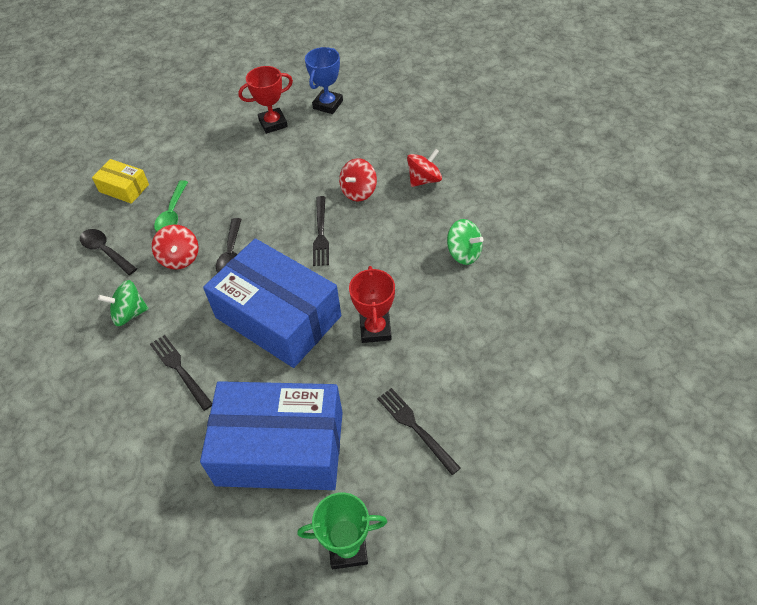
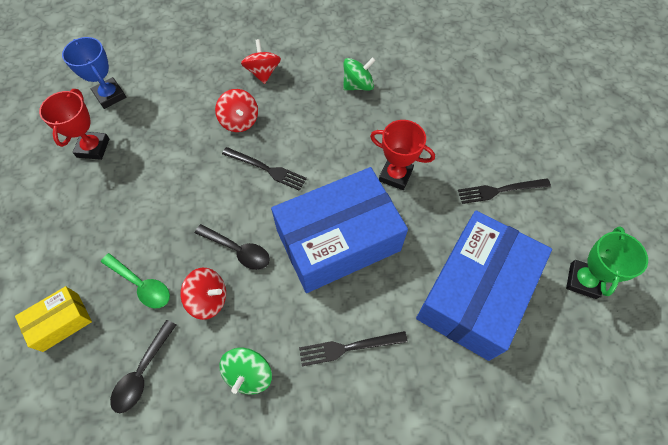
camera: 65 degrees left, 10 degrees up
black spoon [80,229,137,275] -> black spoon turned 45 degrees counterclockwise [110,320,176,413]

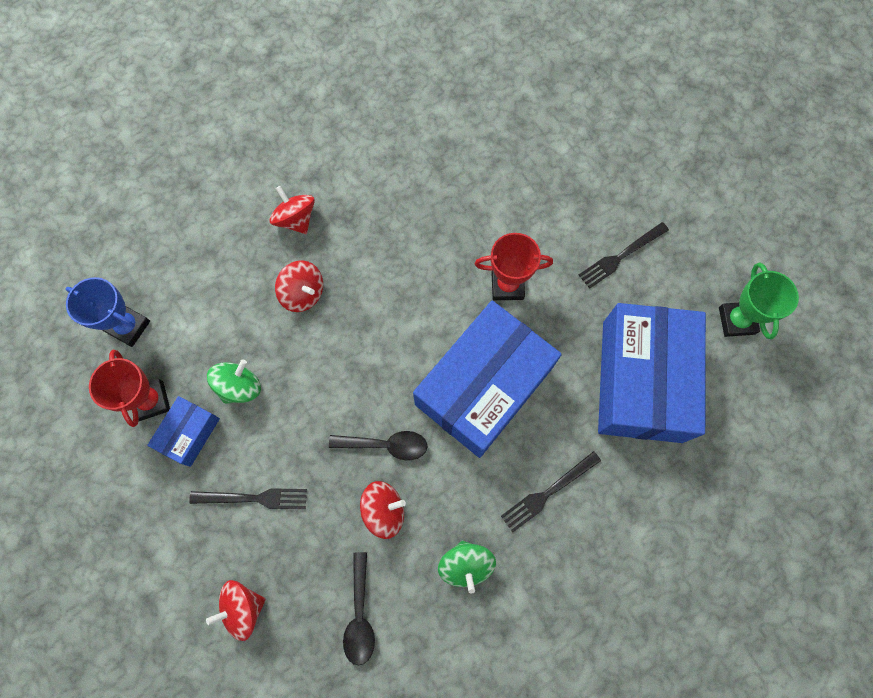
camera: 25 degrees left, 10 degrees up
yellow box [15,286,92,352] -> red spinning top [206,580,266,641]
green spoon [101,253,170,308] -> none
black fork [222,147,307,191] -> black fork moved to [189,488,307,509]
green spinning top [343,57,376,91] -> green spinning top moved to [207,359,261,404]
none -> blue box [147,396,220,467]

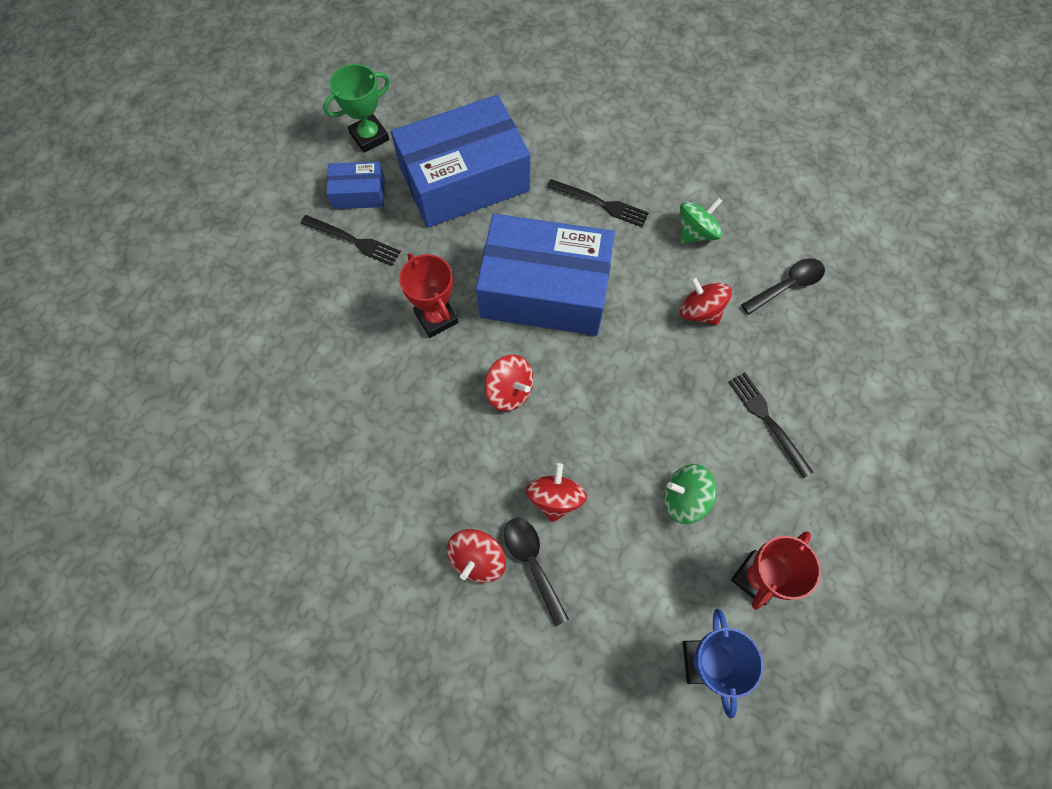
camera: 120 degrees left, 5 degrees down
blue box [147,396,220,467] -> blue box moved to [326,161,385,209]
red spinning top [206,580,266,641] -> red spinning top moved to [485,355,534,411]
black spoon [329,431,427,460] -> black spoon moved to [504,518,569,627]

